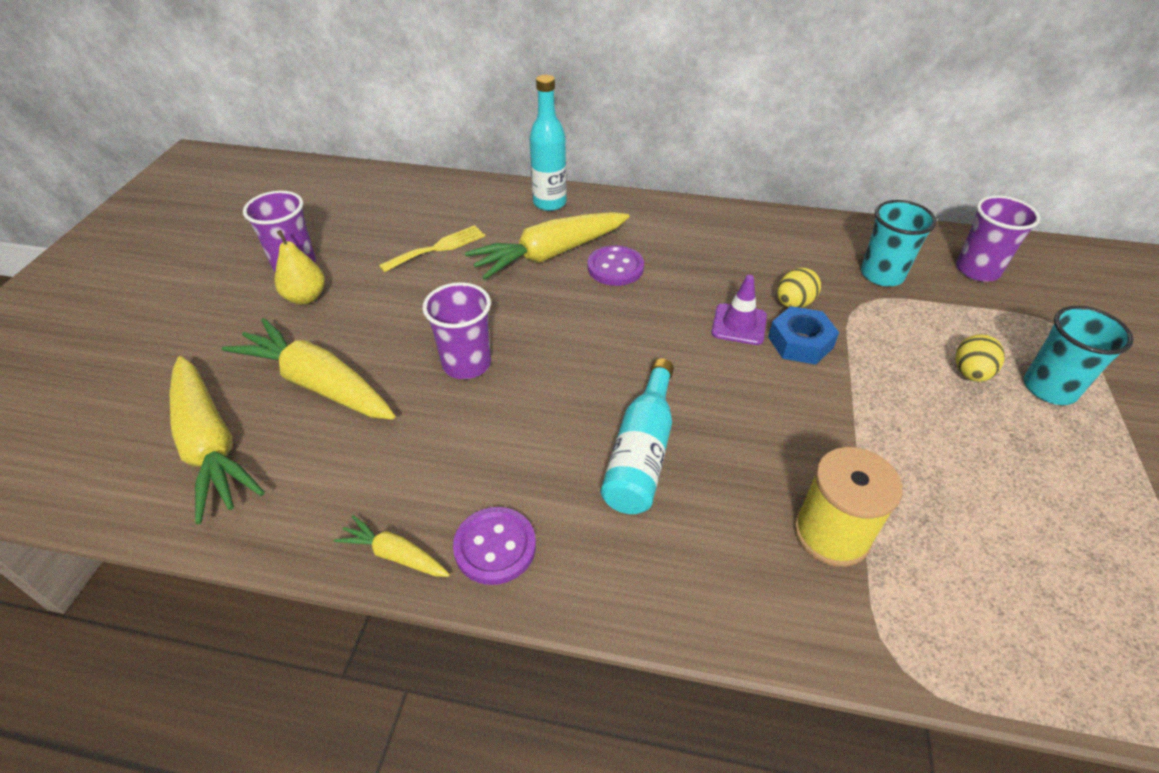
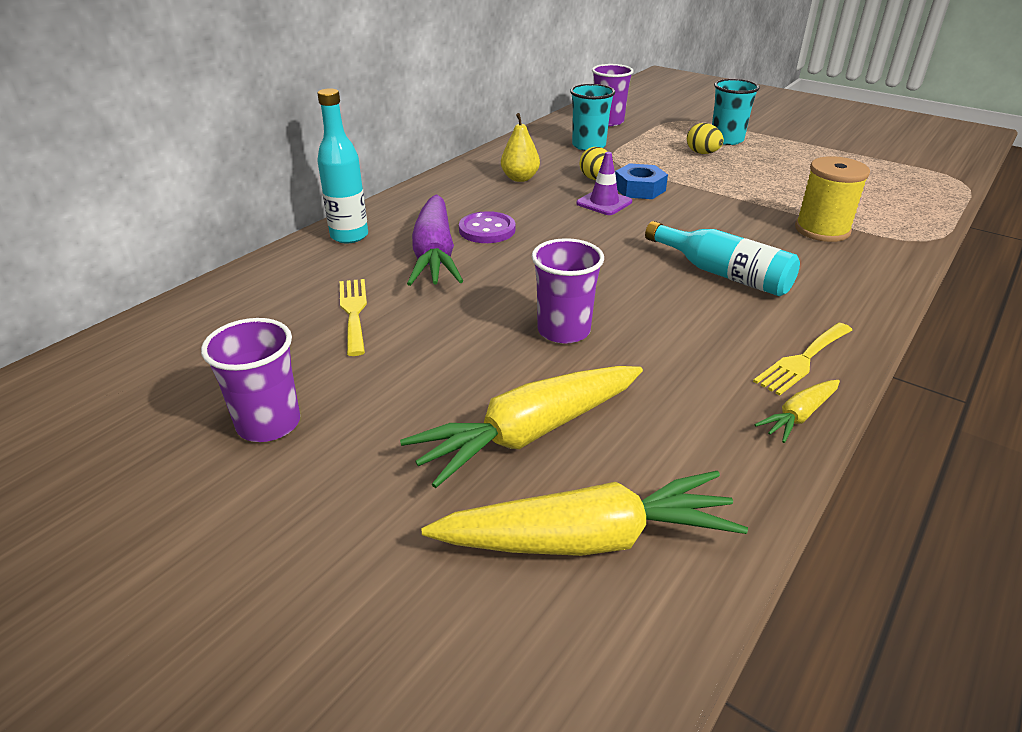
camera: 65 degrees left, 10 degrees down
yellow pear [275,230,325,304] -> yellow pear moved to [501,113,540,182]
purple button [453,507,536,585] -> yellow fork [753,323,852,396]
yellow carrot [465,212,630,280] -> purple carrot [407,195,463,286]

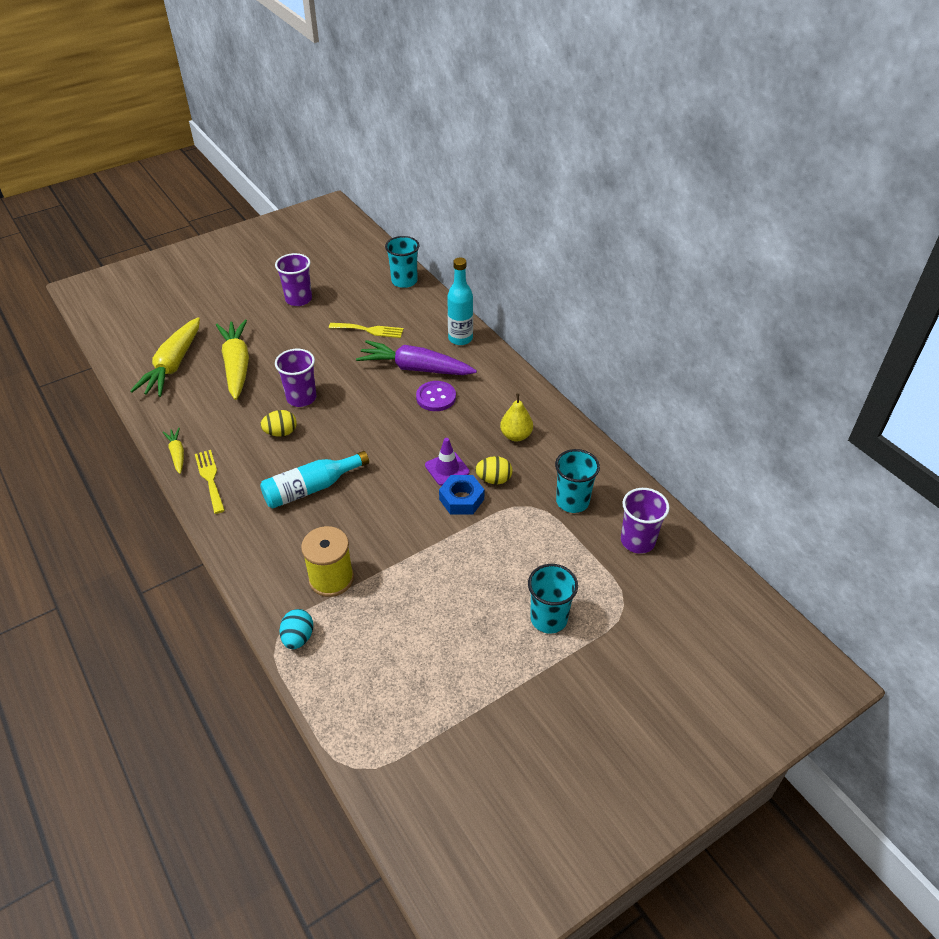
camera: 110 degrees right, 10 degrees up
yellow egg [687,123,724,154] -> yellow egg moved to [260,410,297,437]
none -> turquoise egg [279,609,313,649]
none -> turquoise cup [385,236,419,288]

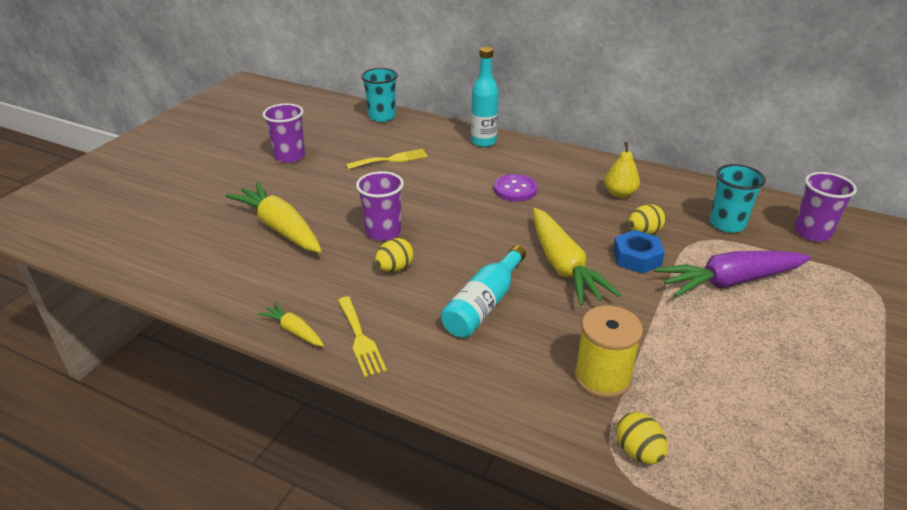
camera: 30 degrees left, 10 degrees down
yellow carrot [130,317,200,397] -> yellow carrot moved to [533,208,621,305]
yellow fork [195,450,225,514] -> yellow fork turned 150 degrees counterclockwise [338,296,387,377]
turquoise egg [279,609,313,649] -> yellow egg [616,412,668,464]
purple carrot [356,340,477,375] -> purple carrot moved to [654,251,811,297]
purple traffic cone [425,438,470,486] -> none
turquoise cup [528,564,578,634] -> none

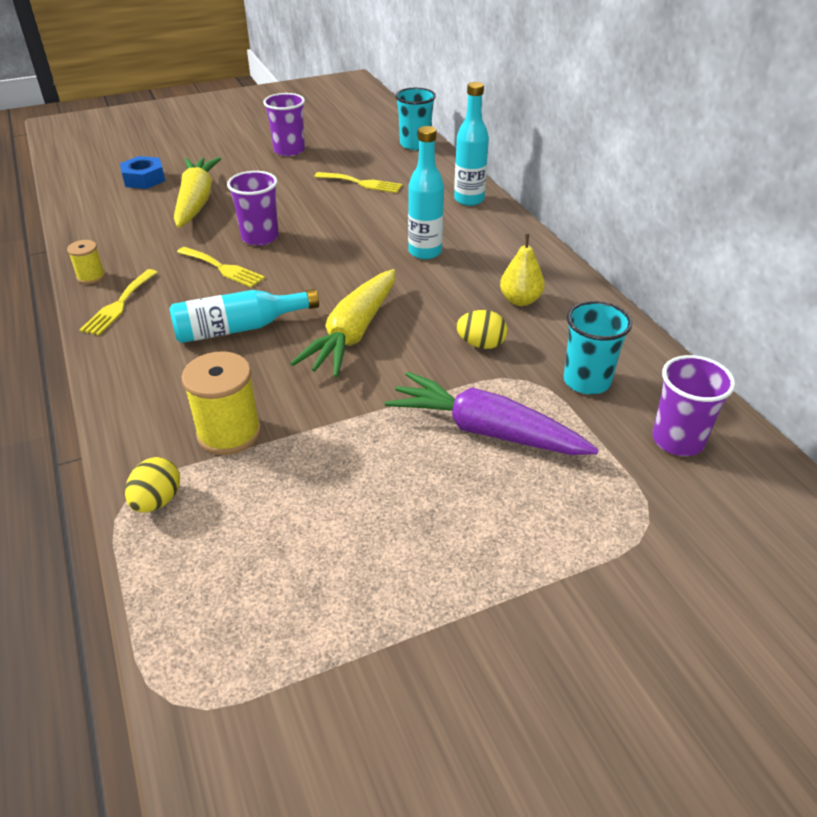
camera: 40 degrees right, 5 degrees up
yellow carrot [258,302,324,347] -> yellow spool [67,240,105,284]
yellow egg [375,238,414,272] -> yellow fork [177,247,265,287]
purple button [494,174,537,202] -> turquoise bottle [408,126,444,260]
blue nut [613,230,665,274] -> blue nut moved to [120,156,165,189]

